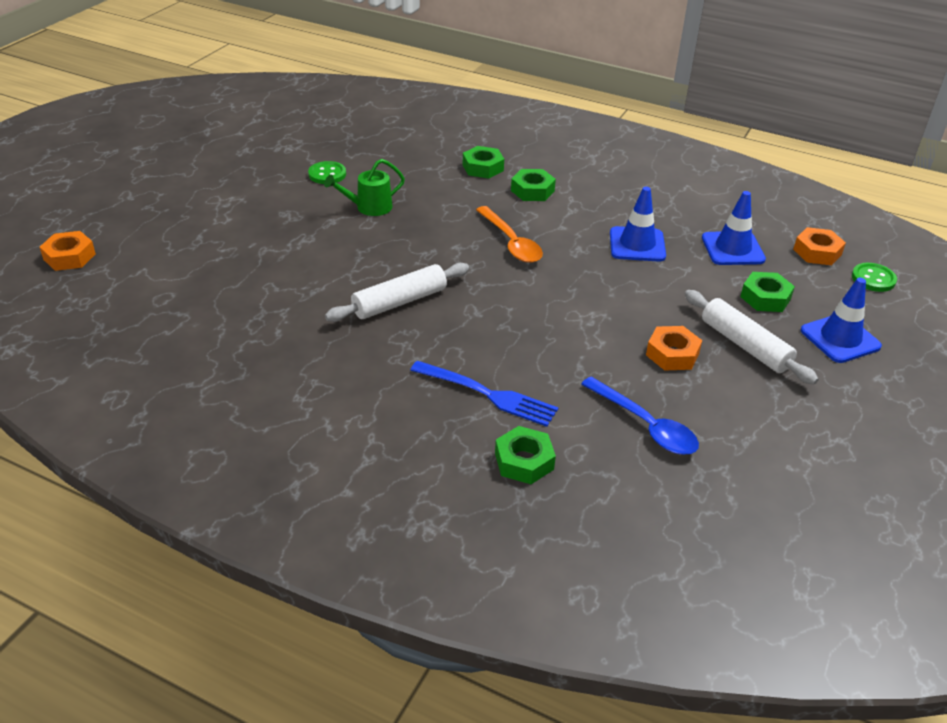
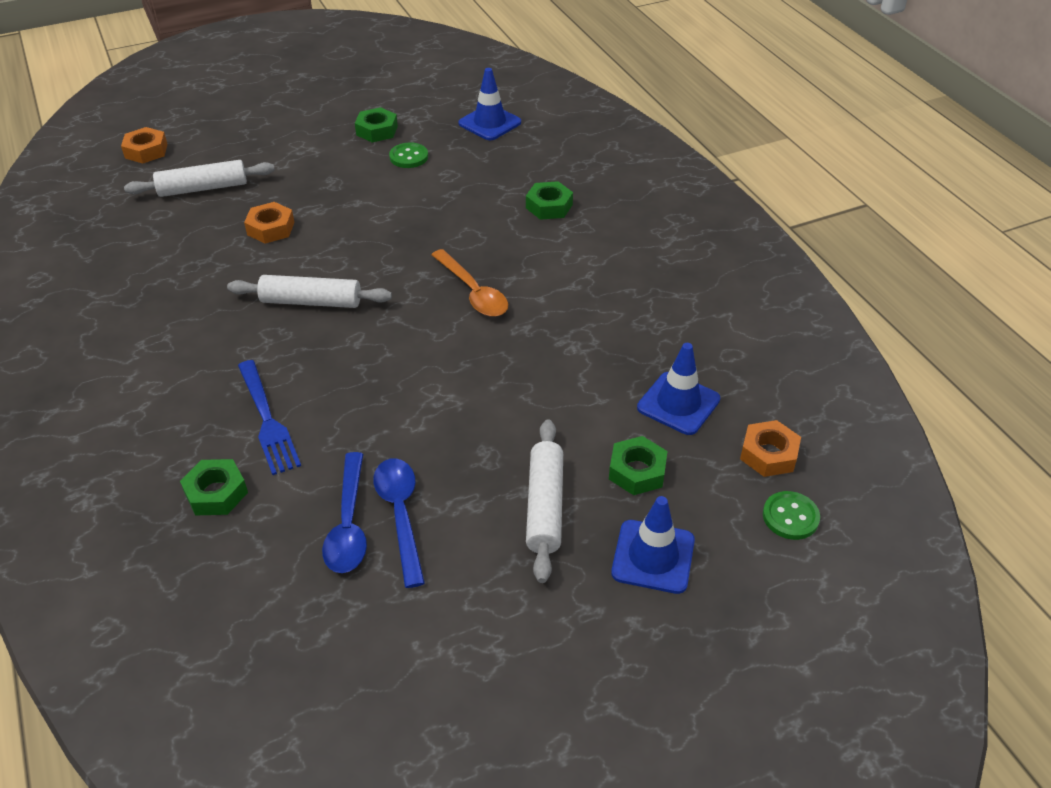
camera: 40 degrees right, 5 degrees up
green watering can [324,159,405,216] -> none
orange spoon [476,206,543,263] -> orange spoon turned 45 degrees counterclockwise [431,249,508,317]
green nut [511,169,556,201] -> green nut moved to [355,107,398,143]
blue traffic cone [610,187,666,262] -> blue traffic cone moved to [458,68,521,140]
orange nut [646,326,702,370] -> orange nut moved to [244,202,295,244]
none -> white rolling pin [124,160,275,197]
none -> blue spoon [373,458,425,588]

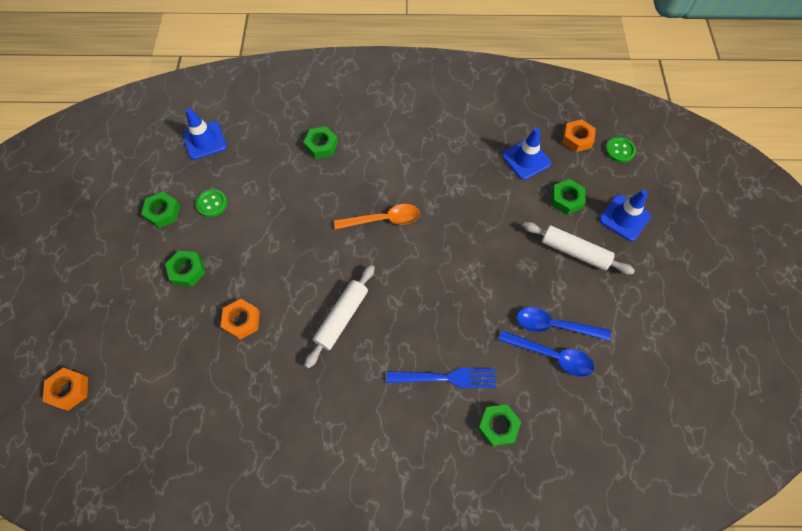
camera: 65 degrees left, 20 degrees up
white rolling pin [124,160,275,197] -> none
none -> green nut [165,250,206,287]

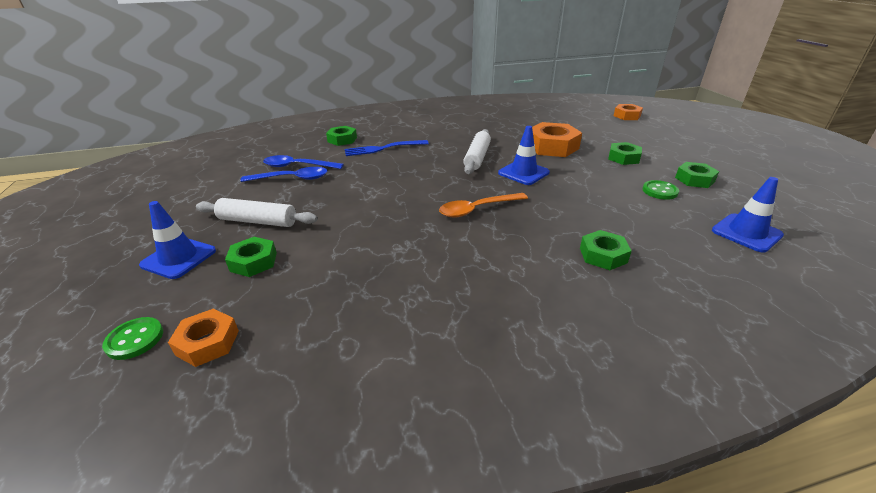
camera: 165 degrees right, 30 degrees down
orange nut [220,299,260,340] -> orange nut [532,122,582,157], size x1.67
blue traffic cone [502,128,551,180] -> blue traffic cone moved to [498,126,550,185]

